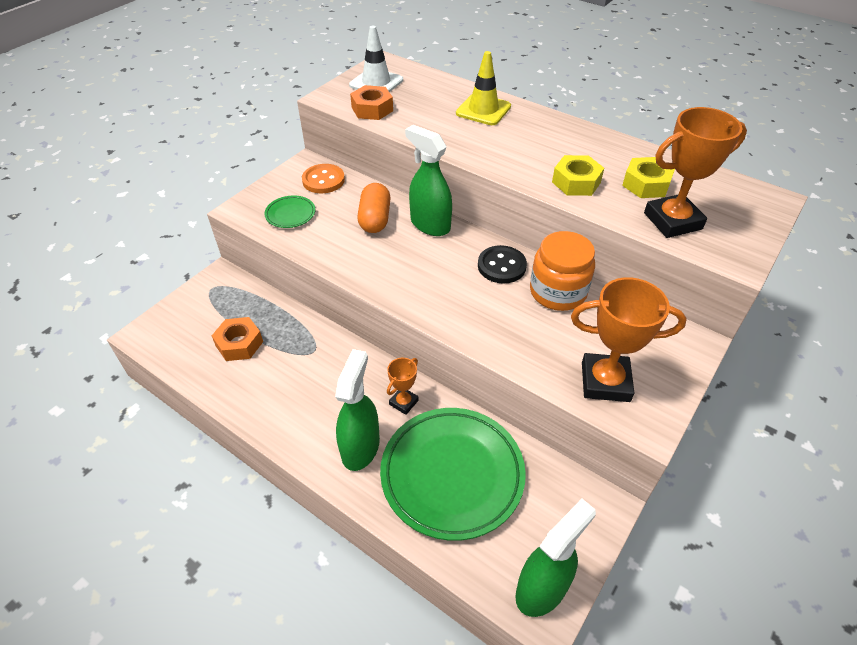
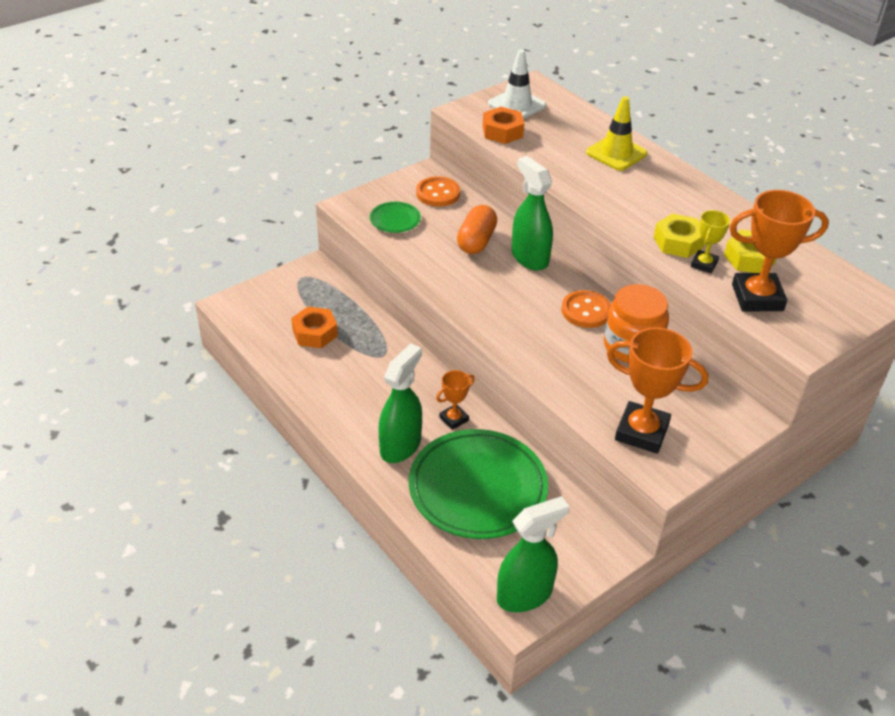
camera: 15 degrees right, 5 degrees down
black button [478,245,527,284] -> orange button [561,290,611,328]
none -> yellow trophy [691,210,730,273]

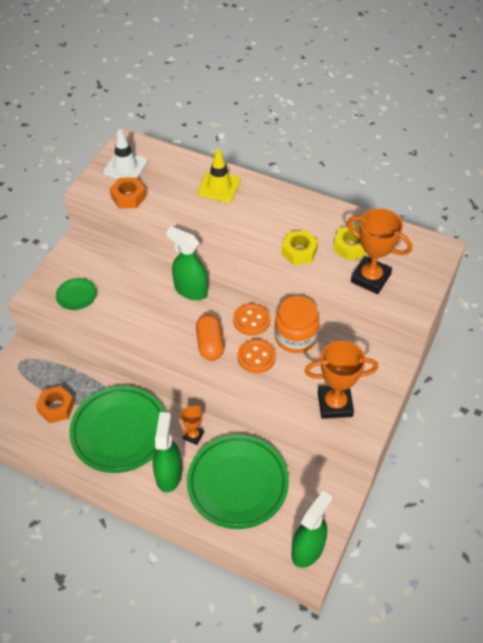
camera: 25 degrees left, 10 degrees up
orange button [416,176,460,207] -> orange button moved to [238,339,276,373]
orange capsule [457,205,497,254] -> orange capsule moved to [196,314,224,361]
yellow trophy [691,210,730,273] -> none
orange trophy [729,190,829,311] -> orange trophy turned 60 degrees clockwise [347,208,412,294]
none -> green plate [69,386,165,473]

